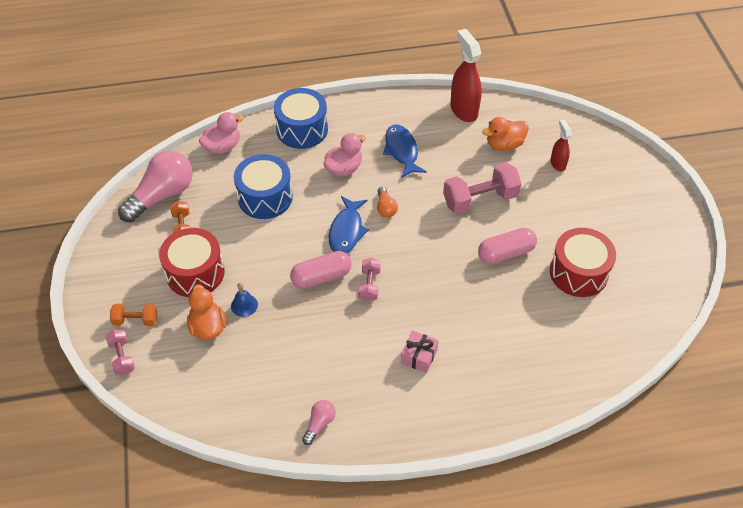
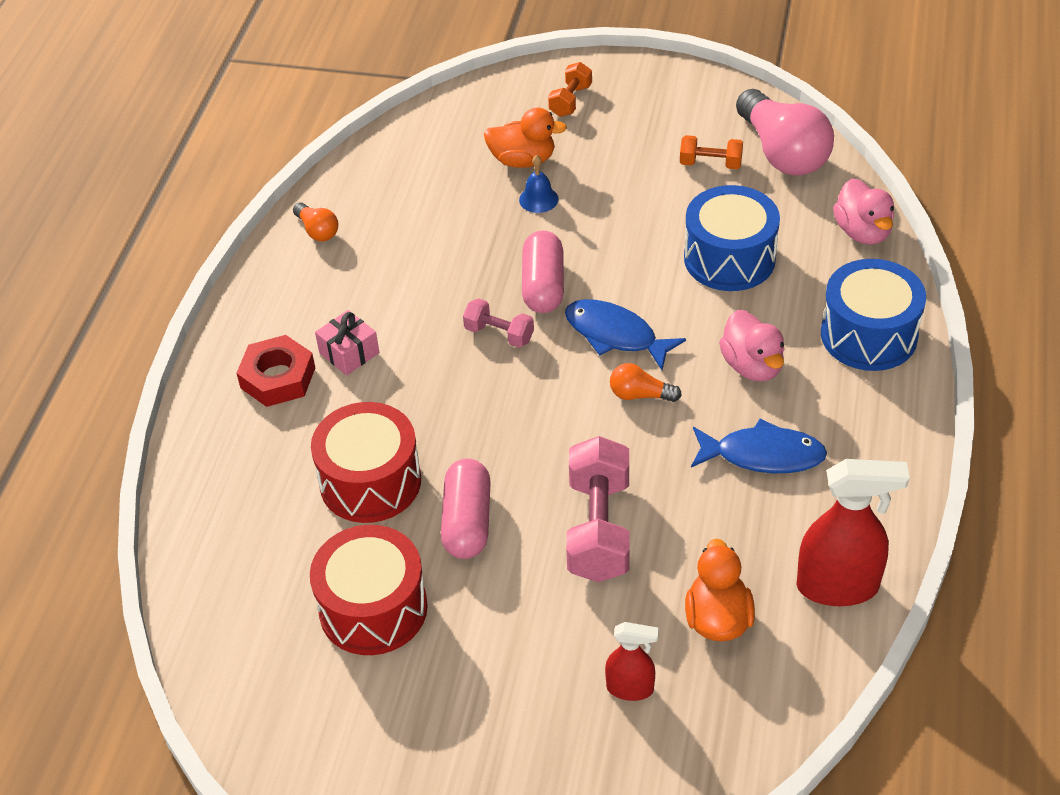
camera: 115 degrees right, 5 degrees down
pink dumbbell [105,329,135,375] -> none
red drum [159,228,225,297] -> red drum moved to [311,402,421,523]
pink light bulb [302,400,336,445] -> orange light bulb [293,203,338,241]
none -> red nut [236,335,315,407]

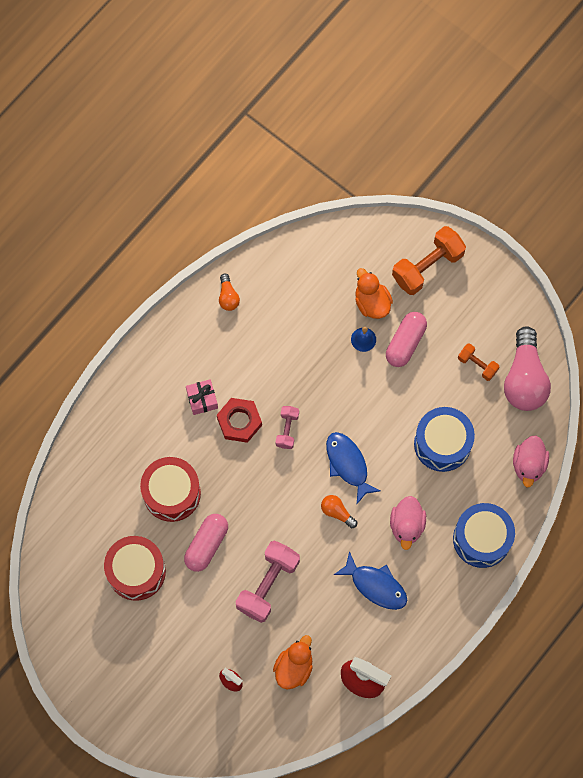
camera: 25 degrees right, 25 degrees up
red nut [236,335,315,407] -> red nut moved to [217,398,262,443]
pink dumbbell [463,298,534,348] -> pink dumbbell turned 45 degrees clockwise [276,406,299,449]
orange duck [484,107,567,168] -> orange duck turned 150 degrees counterclockwise [355,268,393,319]
pink capsule [522,231,564,313] -> pink capsule moved to [386,312,427,367]
orange dumbbell [548,62,592,117] -> orange dumbbell [392,226,466,295], size x1.85

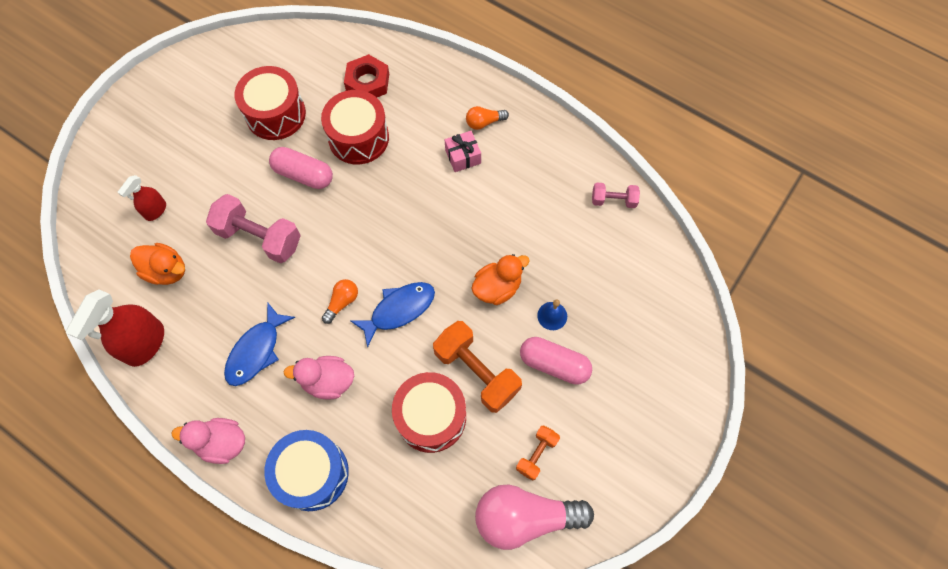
camera: 85 degrees right, 5 degrees down
red nut [217,398,262,443] -> red nut moved to [344,54,389,98]
orange light bulb [219,273,240,311] -> orange light bulb moved to [466,106,509,130]
pink dumbbell [276,406,299,449] -> pink dumbbell moved to [592,183,640,208]
orange duck [355,268,393,319] -> orange duck moved to [471,254,530,305]
orange dumbbell [392,226,466,295] -> orange dumbbell moved to [433,321,522,413]
blue drum [414,407,475,472] -> red drum [392,372,466,453]
pink duck [513,436,549,487] -> pink duck moved to [172,418,245,464]

